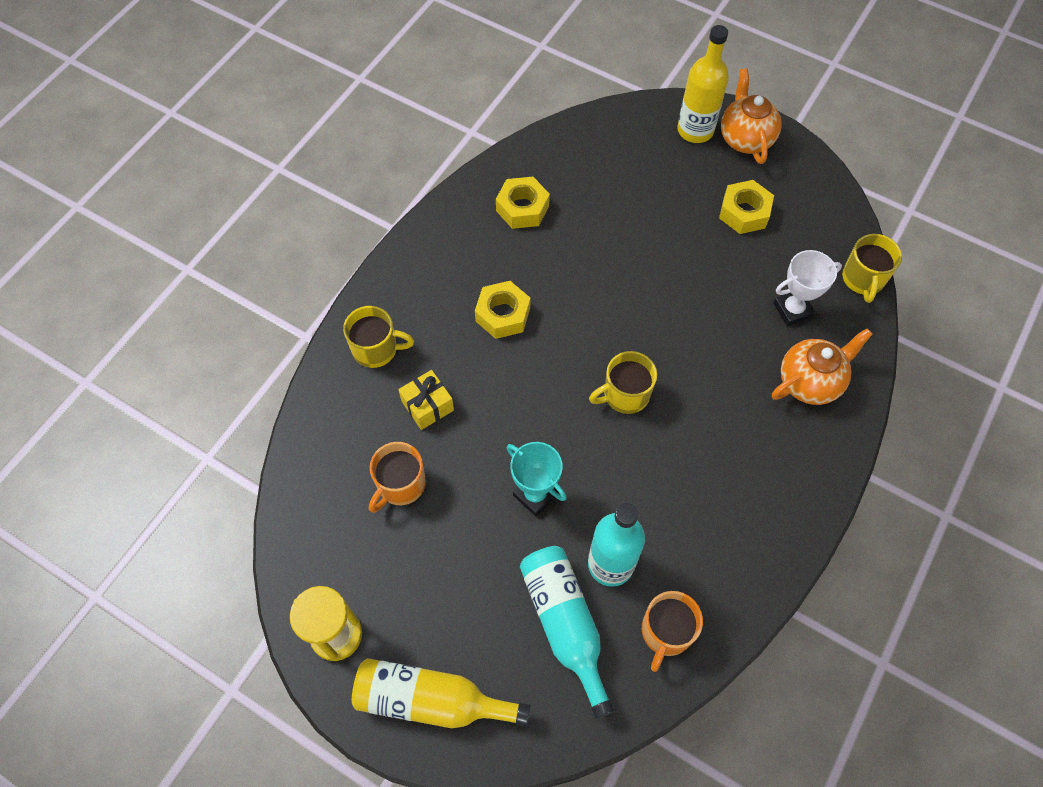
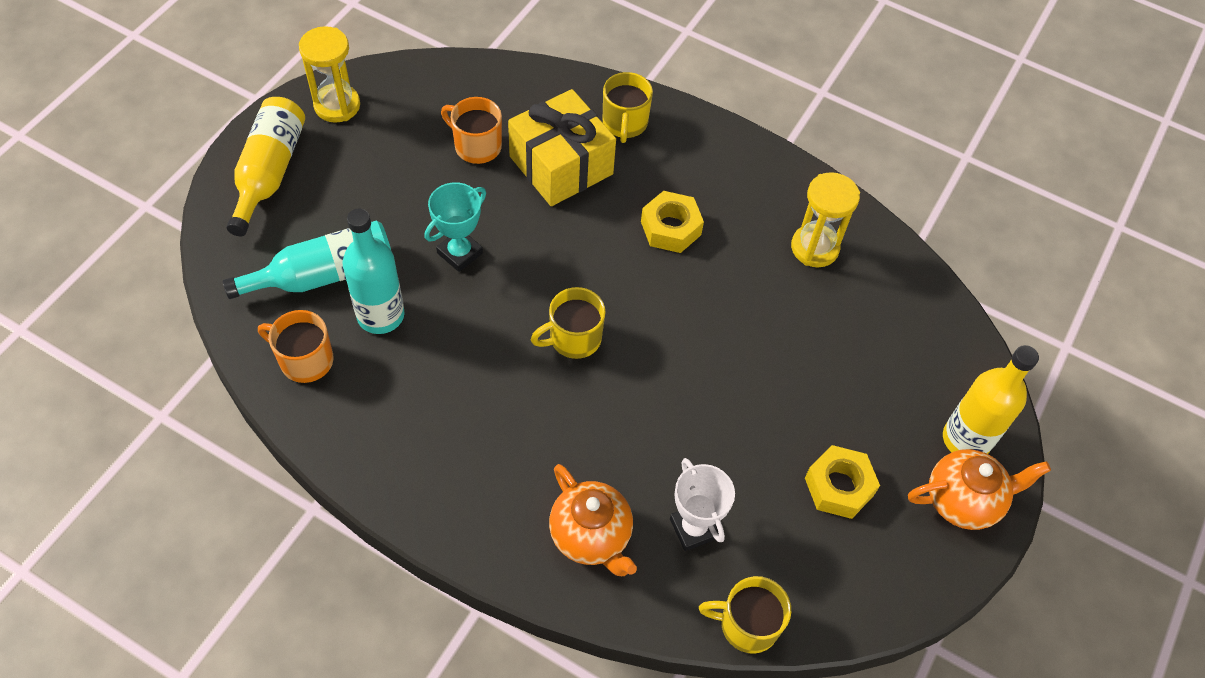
camera: 85 degrees right, 5 degrees down
yellow gift [398,370,454,430] -> yellow gift [508,89,616,206], size x1.93
yellow nut [496,177,550,229] -> yellow hourglass [791,172,860,267]
yellow mug [589,351,657,414] -> yellow mug turned 90 degrees counterclockwise [531,287,606,359]

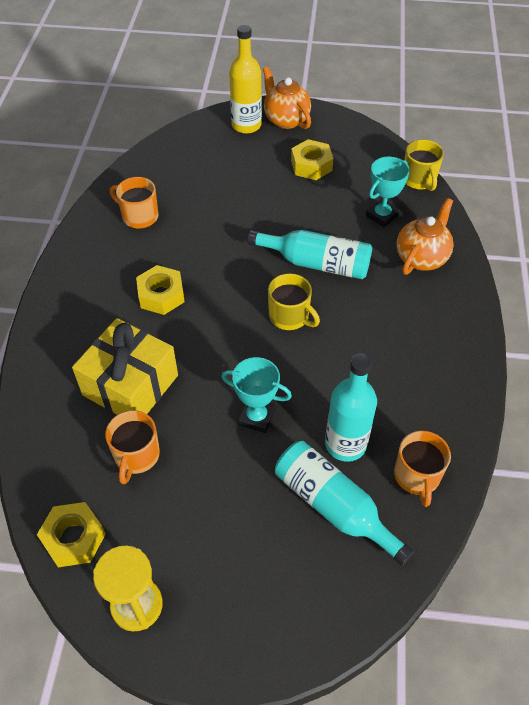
camera: 110 degrees left, 5 degrees down
yellow bottle [226,97,305,236] -> none
yellow mug [603,72,653,143] -> none
white trophy [670,458,735,551] -> turquoise trophy [366,157,410,227]
yellow hourglass [791,172,860,267] -> orange mug [110,177,158,229]
none -> yellow nut [37,502,106,567]
none -> turquoise bottle [248,230,372,279]

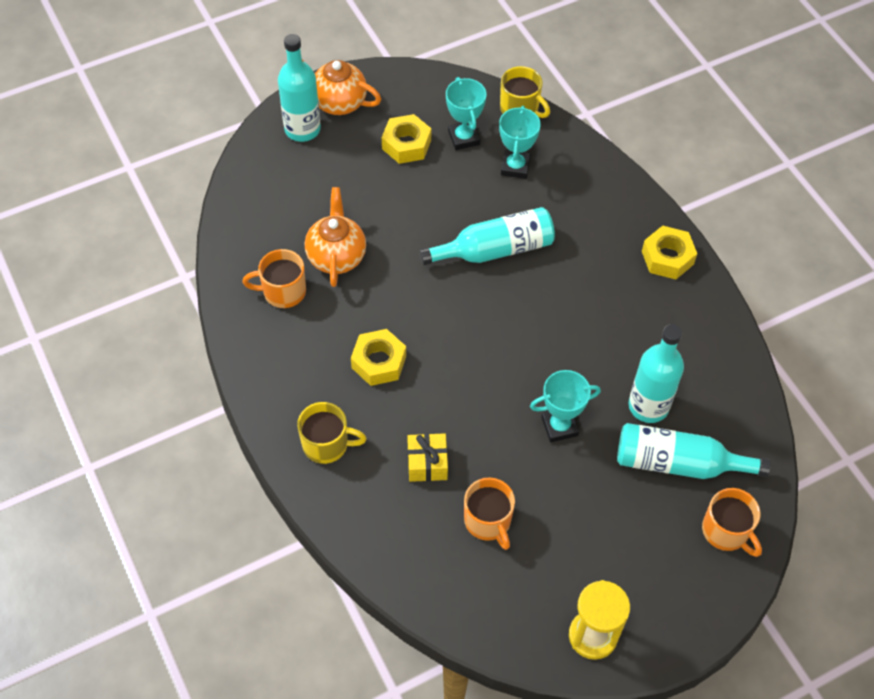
camera: 35 degrees left, 5 degrees up
yellow nut [37,502,106,567] -> yellow nut moved to [642,226,697,280]
yellow gift [72,318,178,415] -> yellow gift [408,433,448,482], size x0.52
yellow bottle [229,25,262,134] -> turquoise bottle [278,34,321,142]
yellow mug [268,273,320,330] -> yellow mug moved to [297,402,367,464]
orange mug [394,430,451,507] -> orange mug moved to [702,488,762,557]
orange teapot [396,198,454,275] -> orange teapot moved to [305,187,366,287]
none -> turquoise trophy [446,77,486,150]

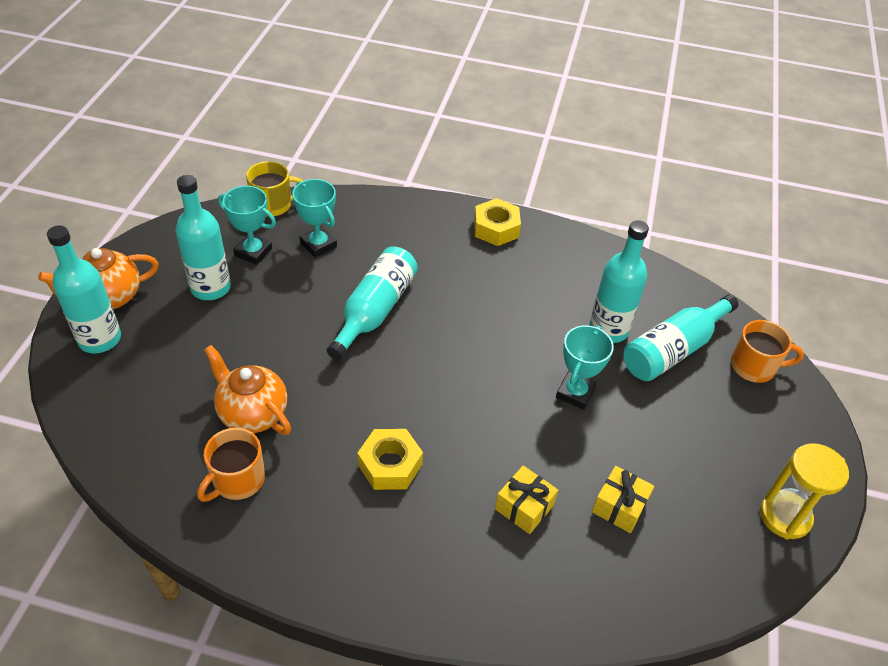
camera: 50 degrees left, 10 degrees down
yellow mug [297,402,367,464] -> none
yellow nut [382,114,431,164] -> turquoise bottle [176,175,231,300]
orange mug [464,477,515,550] -> yellow gift [592,466,654,533]

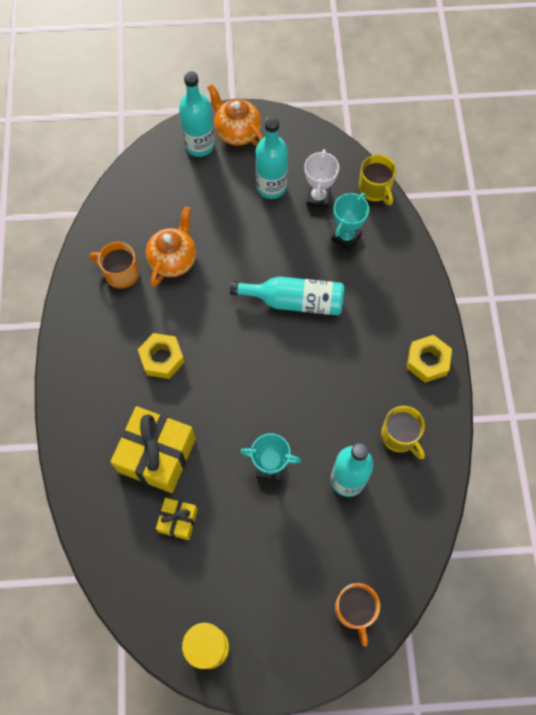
camera: 75 degrees right, 20 degrees up
turquoise trophy [218,186,276,265] -> white trophy [304,149,339,208]
yellow gift [495,465,558,534] -> yellow gift [110,406,196,493], size x1.93
turquoise bottle [623,294,738,381] -> none
none -> yellow mug [381,406,425,459]

